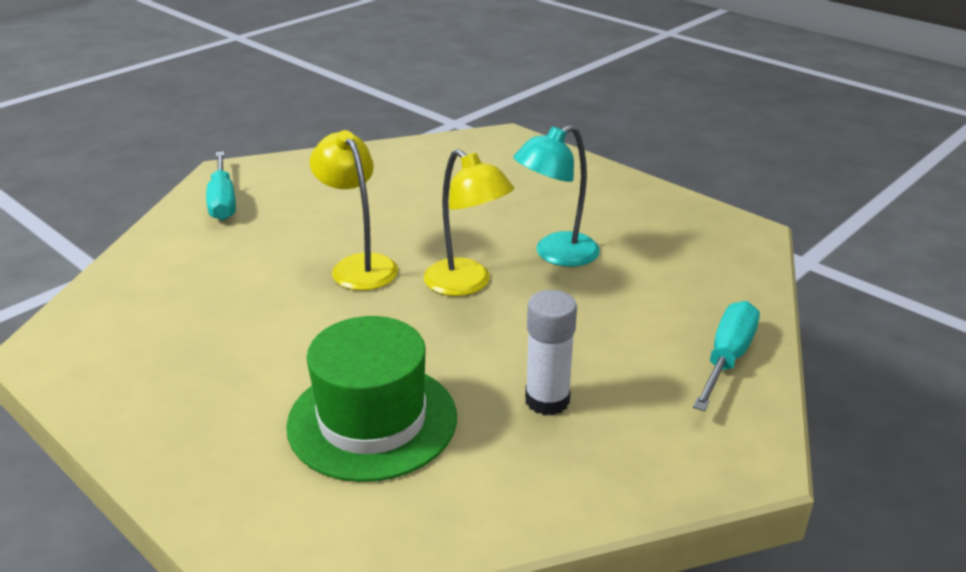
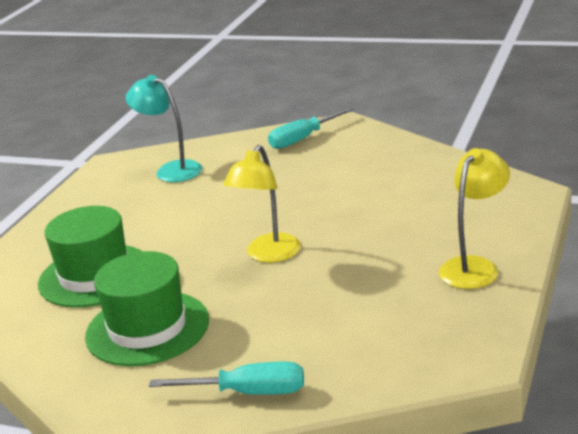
camera: 70 degrees right, 5 degrees down
yellow lamp [310,130,398,291] -> yellow lamp moved to [439,148,510,289]
turquoise lamp [514,125,600,267] -> turquoise lamp moved to [126,75,202,182]
white glue stick [525,290,577,415] -> green hat [85,251,209,366]

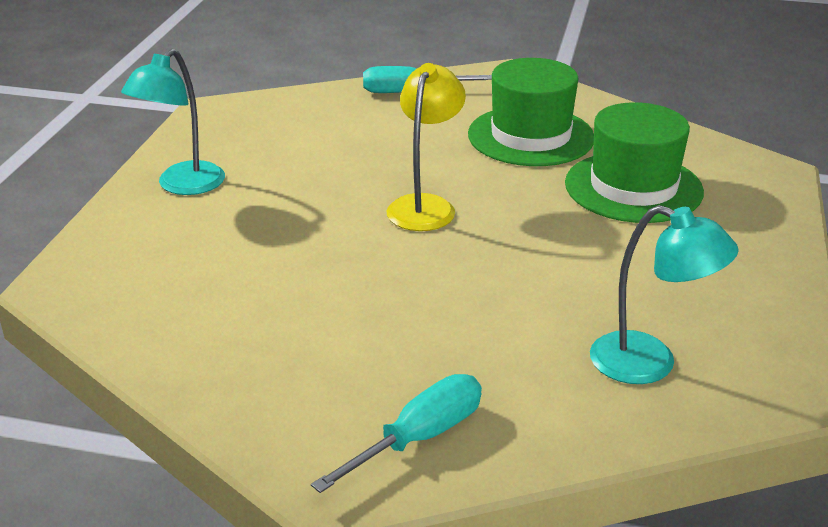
camera: 170 degrees right, 5 degrees up
yellow lamp [439,148,510,289] -> turquoise lamp [121,49,225,195]

